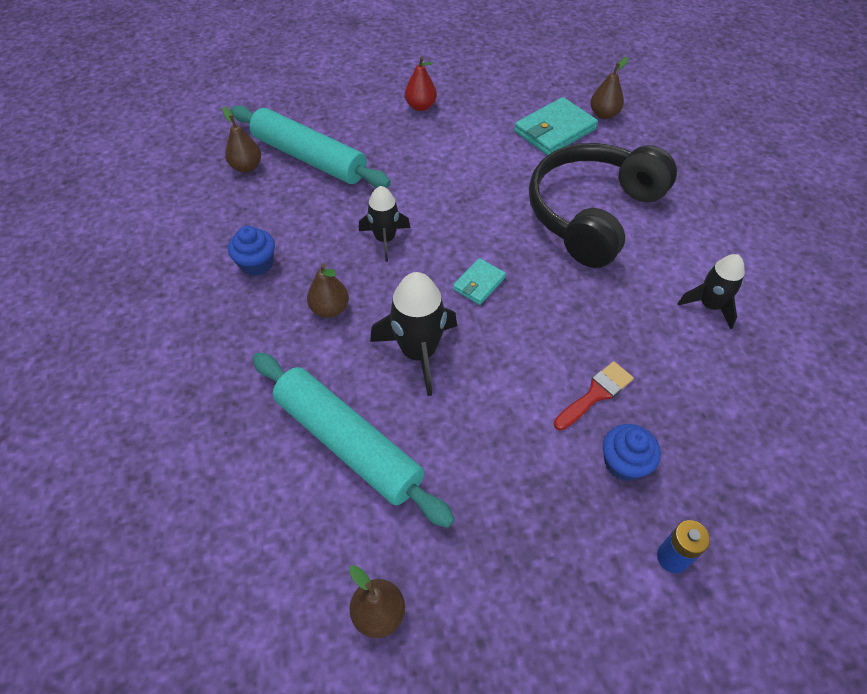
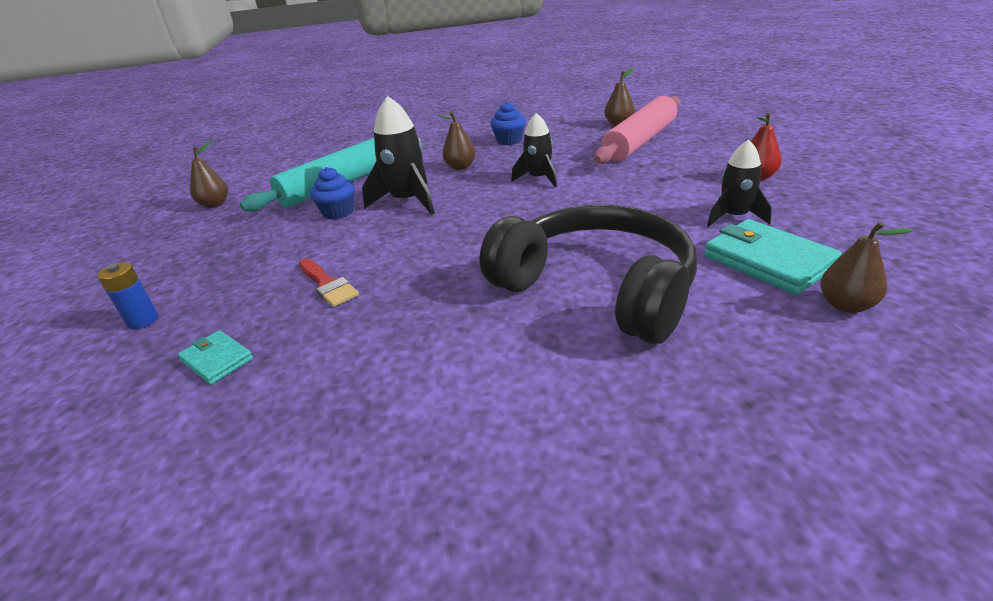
camera: 95 degrees right, 20 degrees down
turquoise rolling pin [231,105,391,188] -> pink rolling pin [594,96,680,164]
turquoise wallet [453,258,506,305] -> turquoise wallet moved to [177,330,253,385]
blue cupcake [603,424,661,481] -> blue cupcake moved to [310,167,355,220]
black rocket [677,254,745,329] -> black rocket moved to [707,140,772,227]

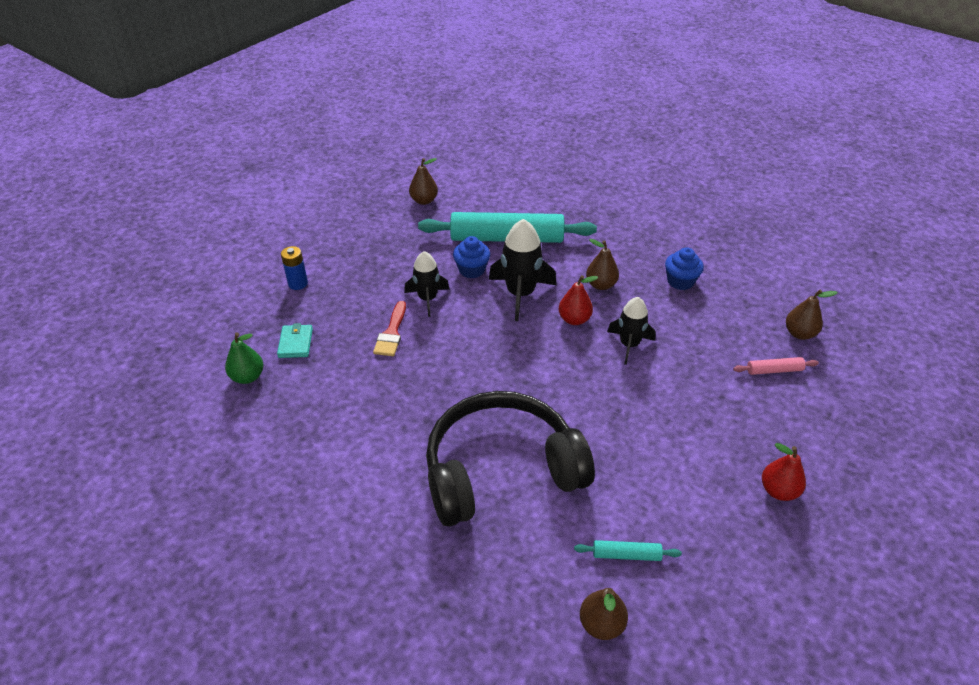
camera: 45 degrees right, 10 degrees up
black headphones [480,204,697,344] -> black headphones turned 105 degrees counterclockwise [426,391,595,526]
pink rolling pin [594,96,680,164] -> pink rolling pin [733,357,819,375], size x0.41
turquoise wallet [704,219,842,295] -> turquoise rolling pin [574,540,682,561]
black rocket [707,140,772,227] -> black rocket moved to [404,251,450,317]
none -> green pear [225,333,263,384]
none -> red pear [559,275,598,325]

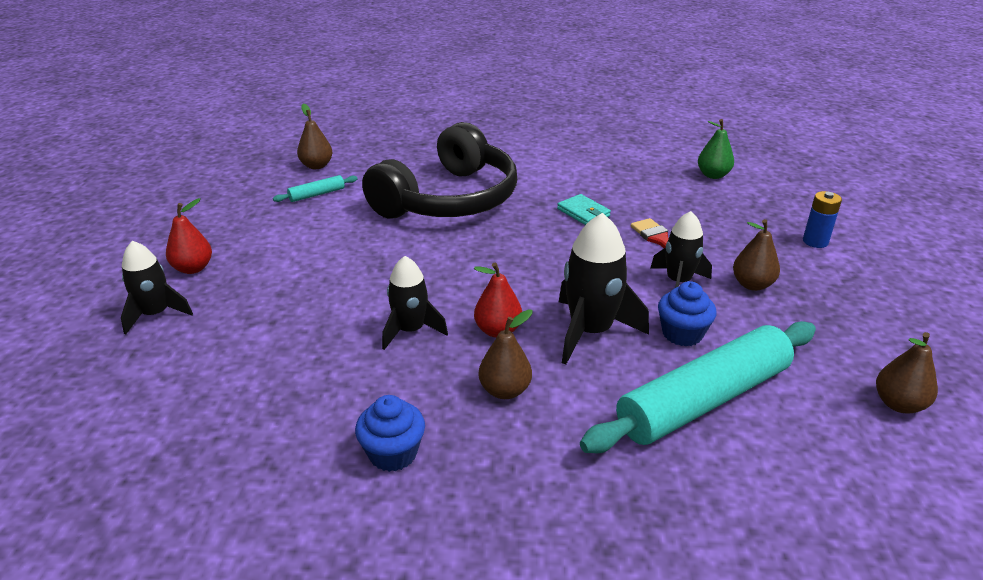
camera: 145 degrees right, 10 degrees down
turquoise wallet [277,323,313,358] -> turquoise wallet moved to [557,194,611,225]
pink rolling pin [733,357,819,375] -> none
brown pear [786,289,838,340] -> brown pear moved to [733,219,780,291]
none -> black rocket [121,241,193,335]

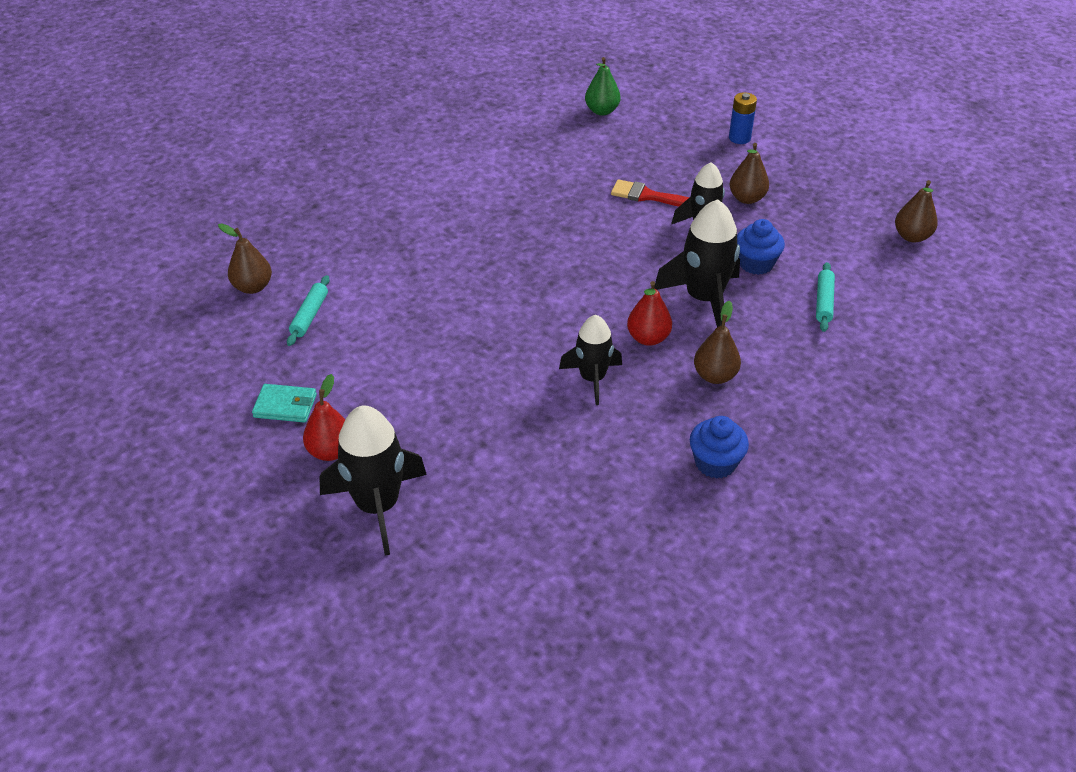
camera: 45 degrees left, 10 degrees up
black rocket [121,241,193,335] -> black rocket [320,405,427,556], size x1.52
black headphones [362,122,517,219] -> none
turquoise wallet [557,194,611,225] -> turquoise wallet moved to [252,384,317,423]
turquoise rolling pin [580,321,816,453] -> turquoise rolling pin [816,262,835,332], size x0.41

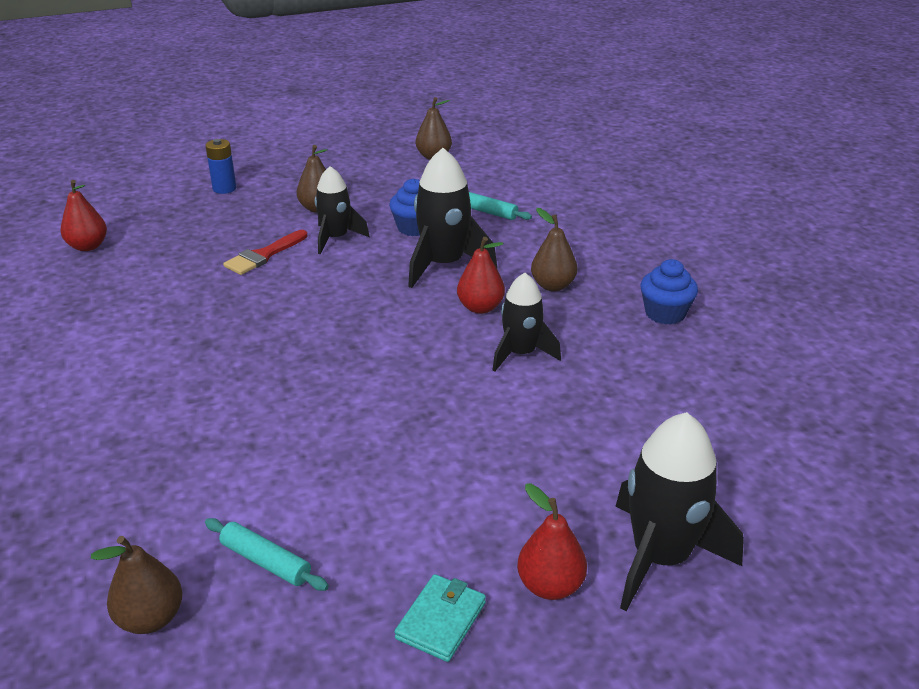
camera: 70 degrees left, 10 degrees down
green pear [585,57,621,115] -> red pear [61,180,107,251]

